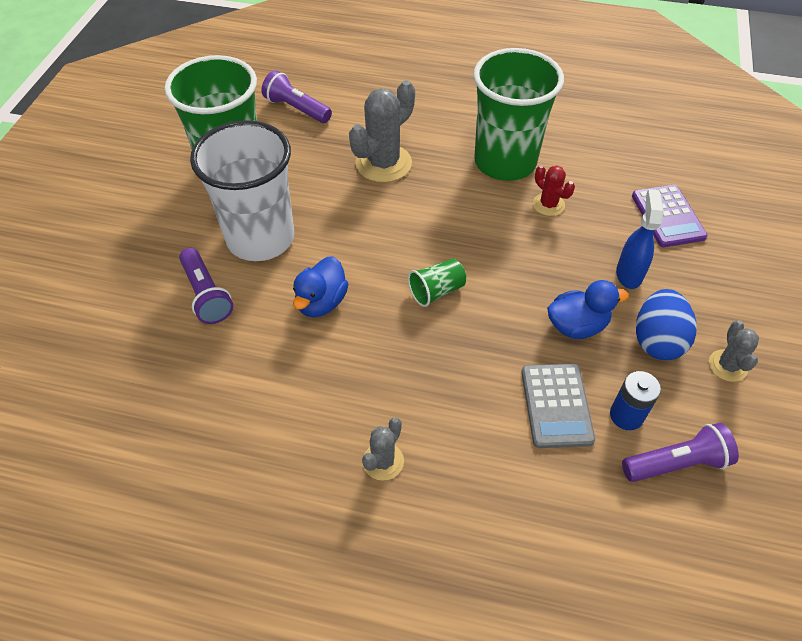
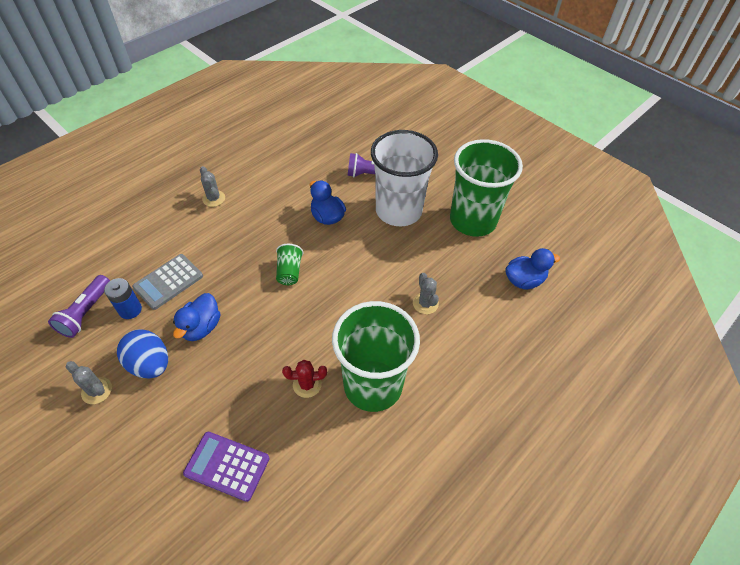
camera: 120 degrees right, 0 degrees up
purple flashlight [262,70,332,123] -> blue duck [505,248,560,290]
grey cactus [349,80,415,183] -> grey cactus [413,273,439,314], size x0.54
grey calculator [521,363,595,448] -> grey calculator turned 75 degrees counterclockwise [132,254,203,310]
blue spray bottle [616,189,664,289] -> none

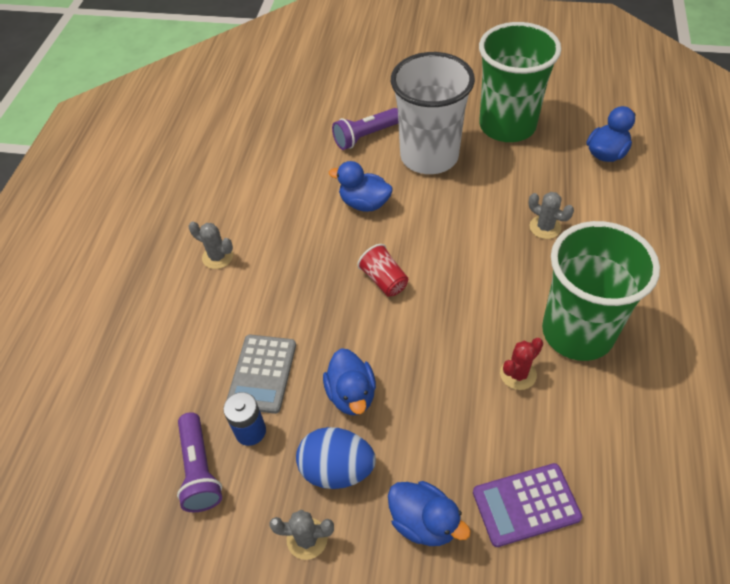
camera: 30 degrees left, 0 degrees up
green cup [276,244,303,285] -> red cup [357,244,408,297]
none -> blue duck [388,481,471,546]

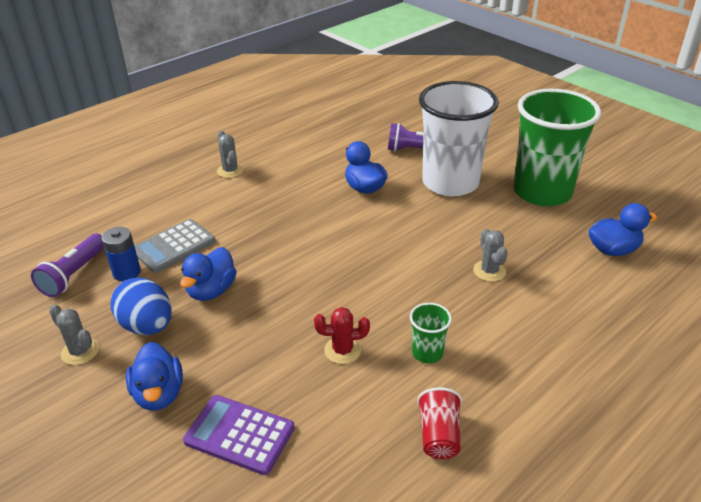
camera: 35 degrees right, 15 degrees down
red cup [357,244,408,297] -> red cup moved to [417,387,462,459]
green cup [542,221,660,361] -> green cup [410,303,452,364], size x0.41

